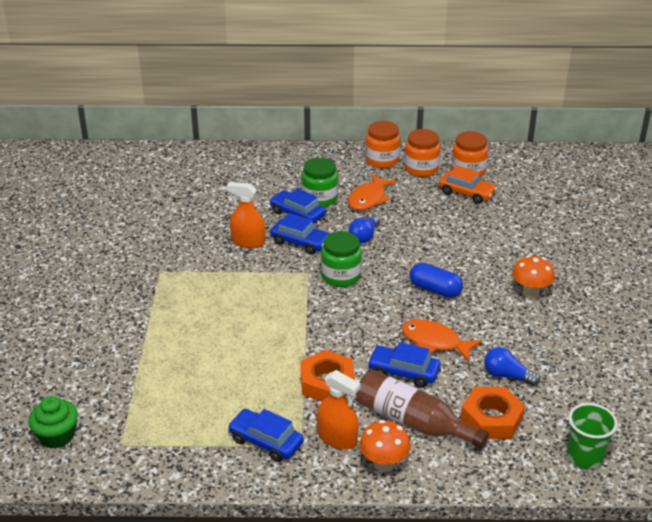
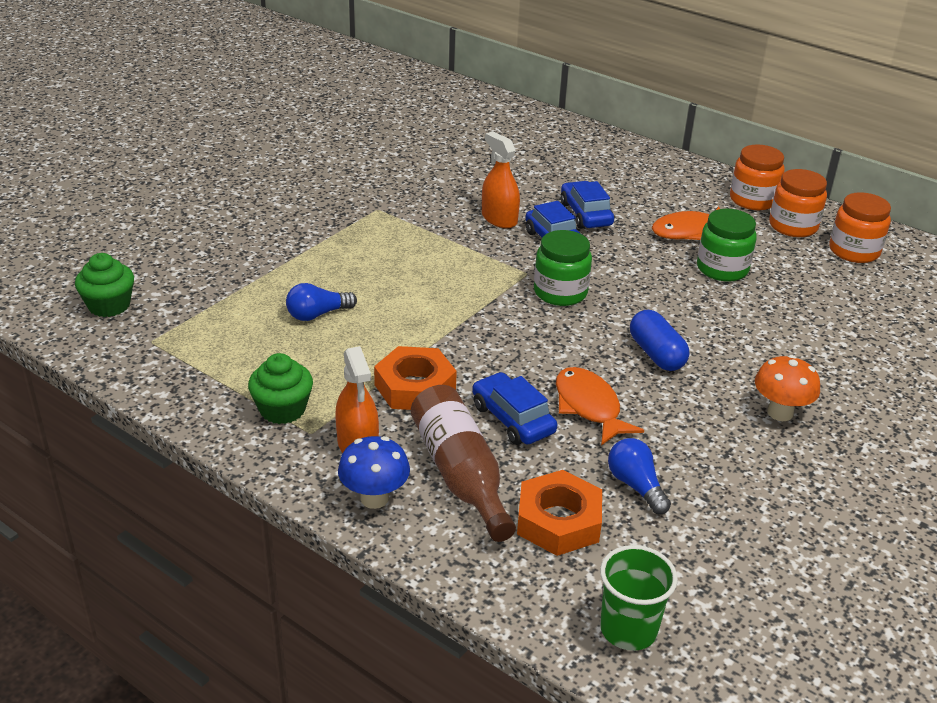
camera: 35 degrees right, 0 degrees up
blue car [228,409,304,462] -> green cupcake [248,353,313,424]
green jar [301,157,338,207] -> green jar moved to [697,209,757,282]
blue light bulb [348,215,380,243] -> blue light bulb moved to [286,283,357,321]
orange mushroom [360,420,411,472] -> blue mushroom [338,436,410,509]
orange car [439,166,497,204] -> none

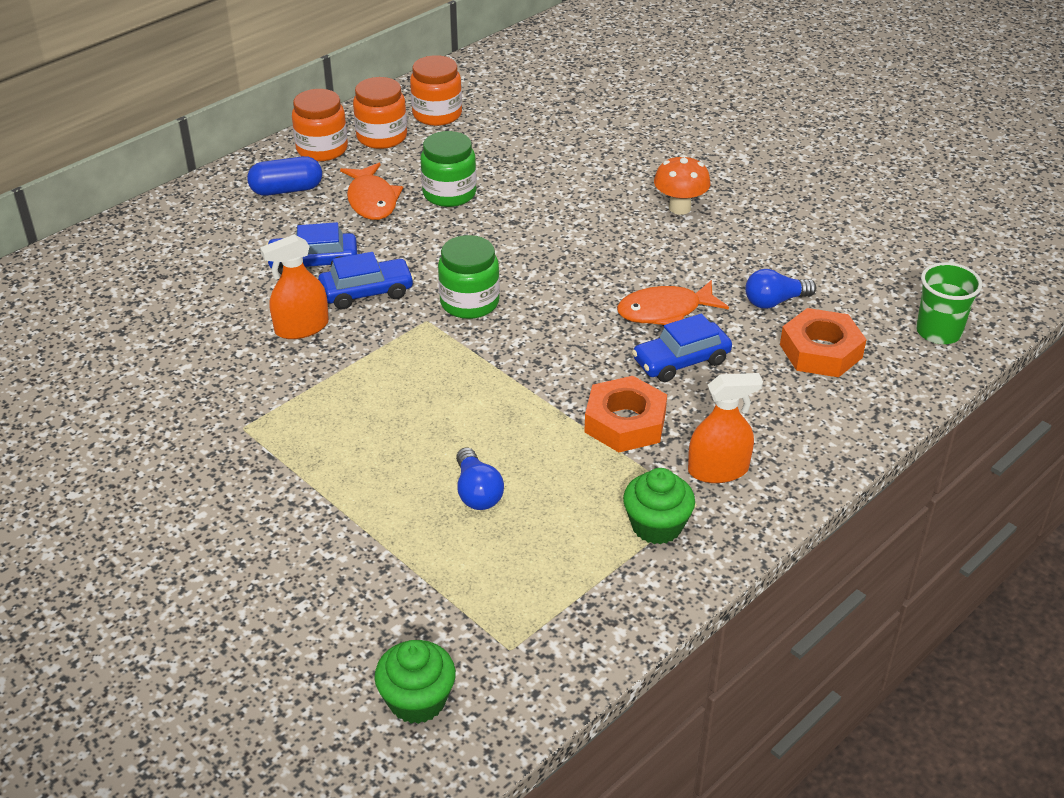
camera: 80 degrees left, 5 degrees up
blue mushroom [338,436,410,509] -> none
brown bottle [411,385,516,542] -> none
blue capsule [630,310,689,371] -> blue capsule moved to [247,156,322,196]

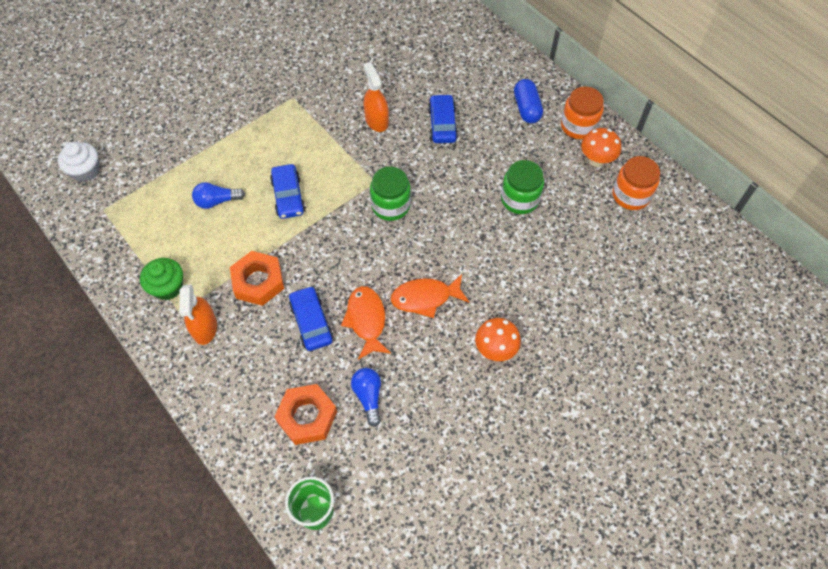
camera: 95 degrees right, 20 degrees up
blue car [318,252,414,309] -> blue car moved to [270,164,306,219]
orange fish [340,163,403,220] -> orange fish moved to [391,274,469,318]
orange jar [353,77,407,149] -> orange mushroom [581,128,621,167]
green cupcake [374,640,456,724] -> white cupcake [58,142,100,182]

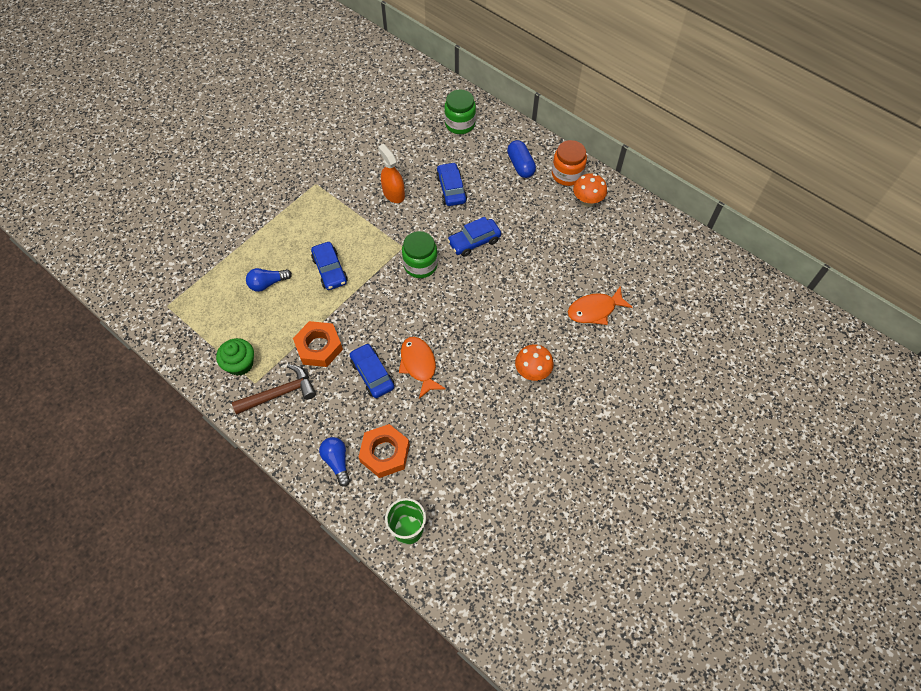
camera: 10 degrees left, 0 degrees up
white cupcake [58,142,100,182] -> none
orange spray bottle [179,284,217,345] -> brown hammer [232,364,316,414]
blue light bulb [351,368,381,427] -> blue light bulb moved to [319,437,350,487]
orange fish [391,274,469,318] -> orange fish moved to [568,286,633,325]
green jar [501,160,544,214] -> green jar moved to [444,90,476,134]
orange jar [612,156,660,210] -> none
none -> blue car [447,217,501,257]

